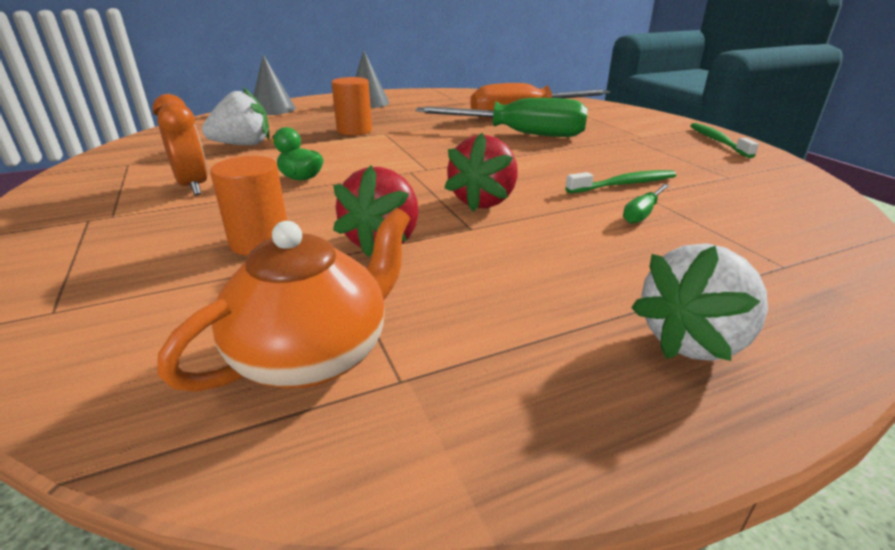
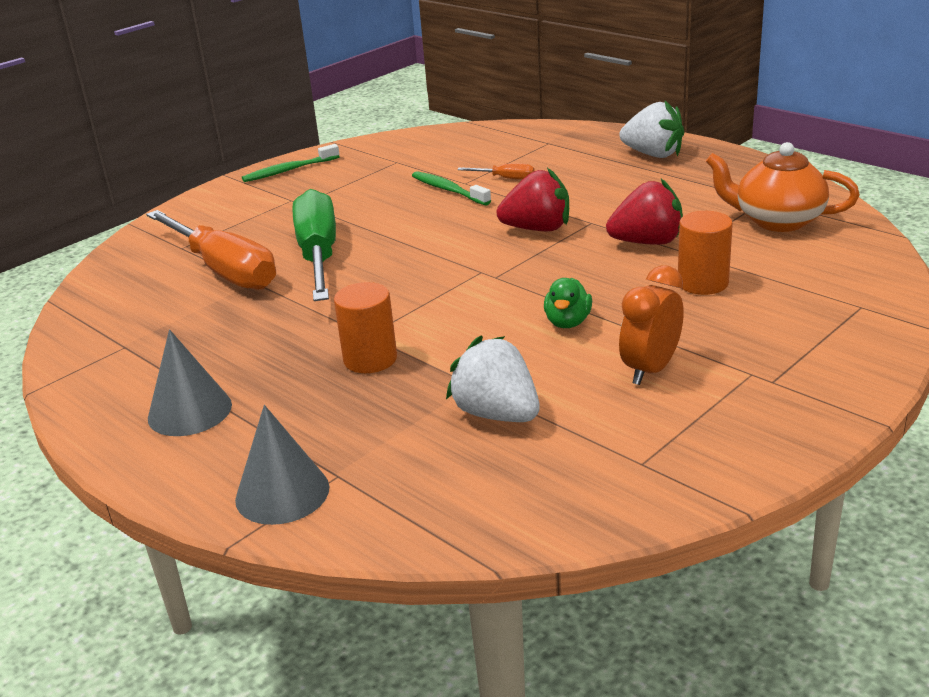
camera: 110 degrees left, 0 degrees up
green screwdriver [623,184,670,224] -> orange screwdriver [457,163,535,180]

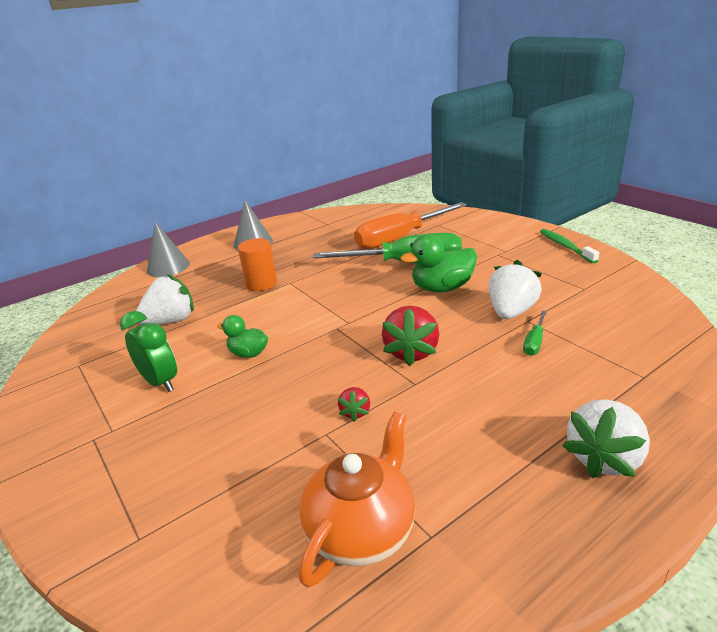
camera: 100 degrees right, 0 degrees up
green toothbrush [412,171,491,206] -> white strawberry [489,260,542,319]
orange screwdriver [457,163,535,180] -> green screwdriver [523,310,547,356]
red strawberry [606,179,683,245] -> red strawberry [338,387,370,422], size x0.50
orange clock [619,265,684,385] -> green clock [120,311,177,392]
orange cylinder [678,211,733,295] -> none
none -> green duck [401,234,477,292]

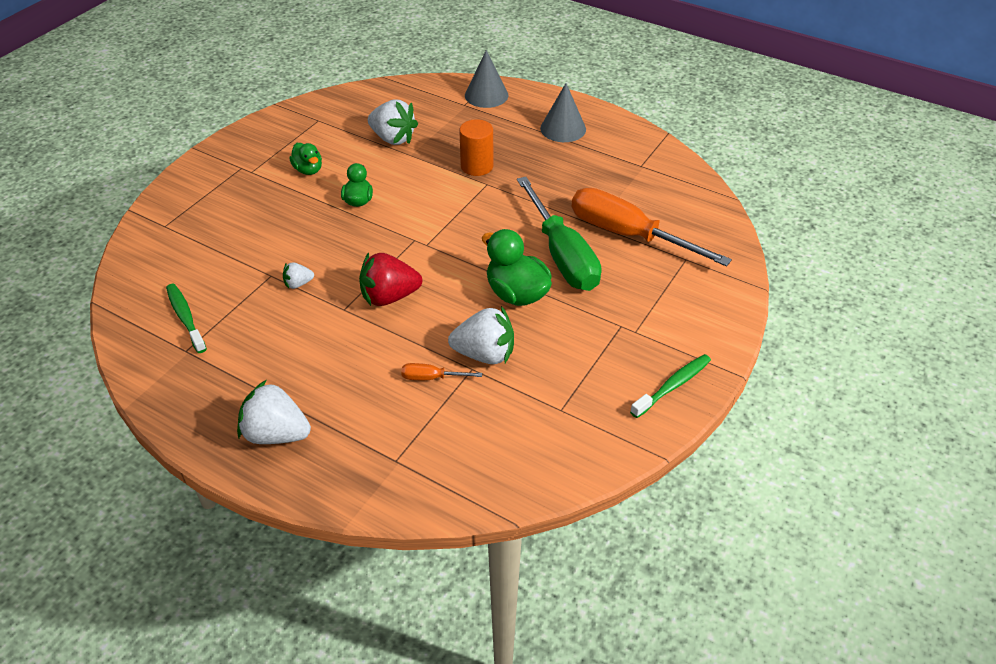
camera: 65 degrees right, 15 degrees up
green clock [120,311,177,392] -> green duck [289,143,322,175]
orange teapot [299,412,415,588] -> green toothbrush [166,284,207,353]
red strawberry [338,387,370,422] -> white strawberry [283,262,314,289]
green screwdriver [523,310,547,356] -> orange screwdriver [401,363,482,380]

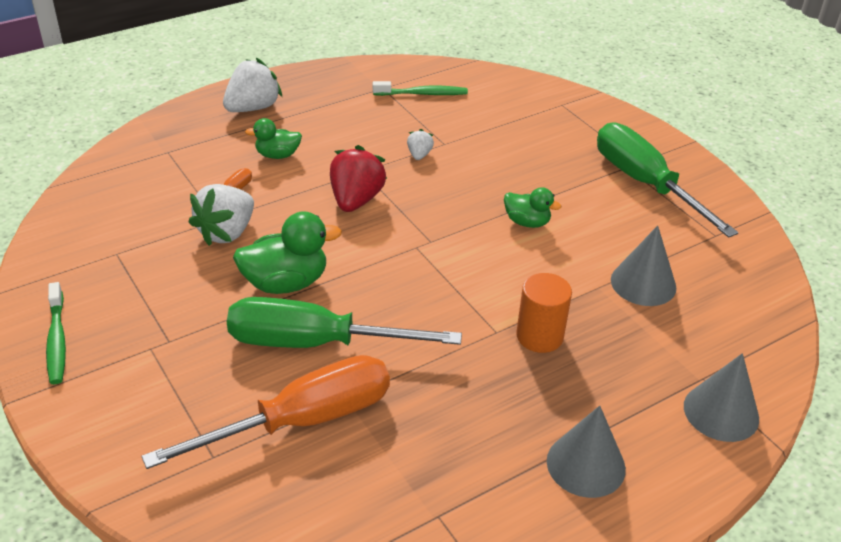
camera: 115 degrees right, 5 degrees down
green duck [289,143,322,175] -> green duck moved to [245,118,302,159]
white strawberry [368,100,418,145] -> grey cone [611,225,676,306]
none -> green screwdriver [597,122,738,238]

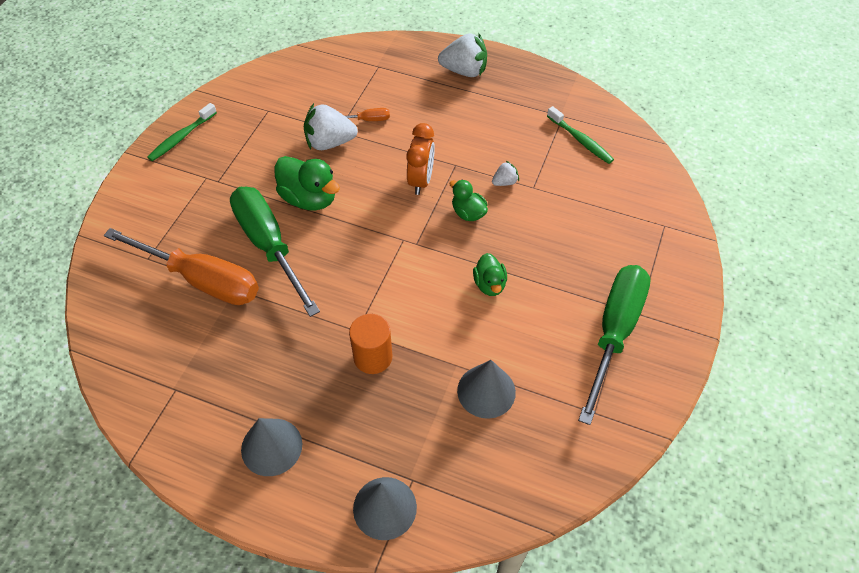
camera: 55 degrees right, 15 degrees up
green duck [245,118,302,159] -> green duck moved to [450,180,488,221]
red strawberry [330,145,387,212] -> orange clock [406,123,435,195]

